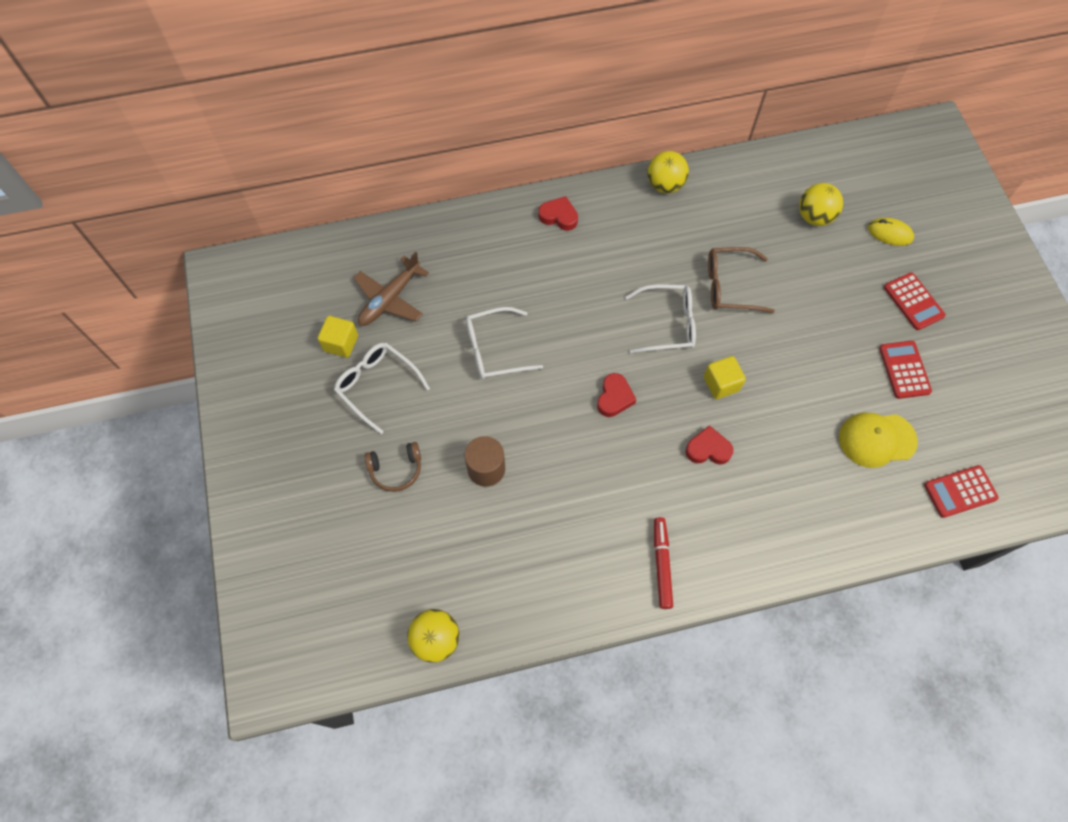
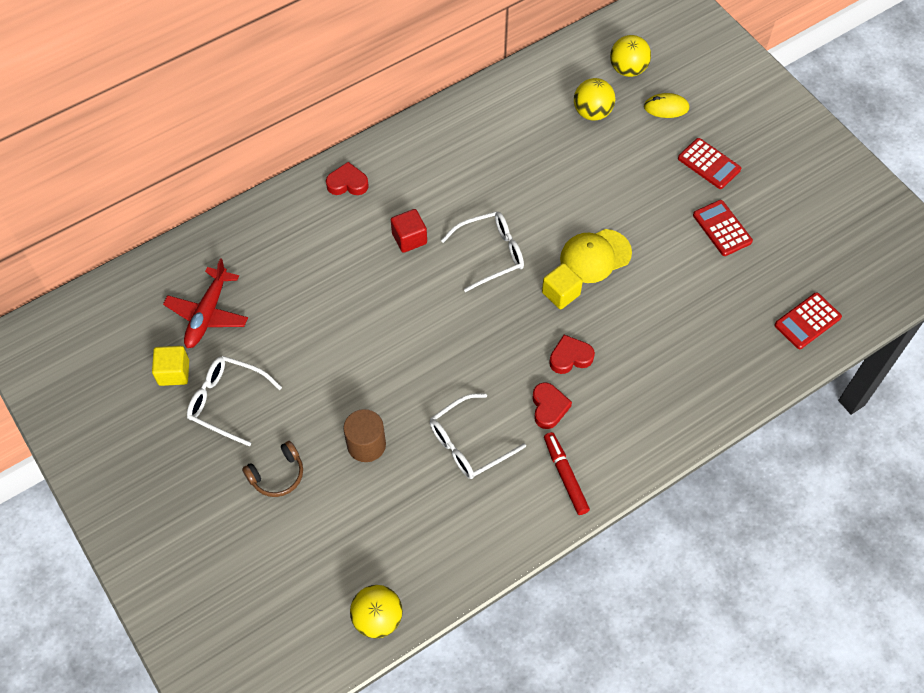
camera: 20 degrees left, 5 degrees down
brown plane [353,251,429,326] -> red plane [163,258,248,348]
white glasses [466,307,543,379] -> white glasses moved to [430,393,526,479]
red heart [597,373,637,417] -> red heart moved to [532,382,572,429]
yellow ball [647,151,689,193] -> yellow ball moved to [610,35,651,77]
brown glasses [708,247,775,313] -> none
yellow cap [839,413,918,468] -> yellow cap moved to [560,229,632,283]
none -> red cube [391,209,427,253]

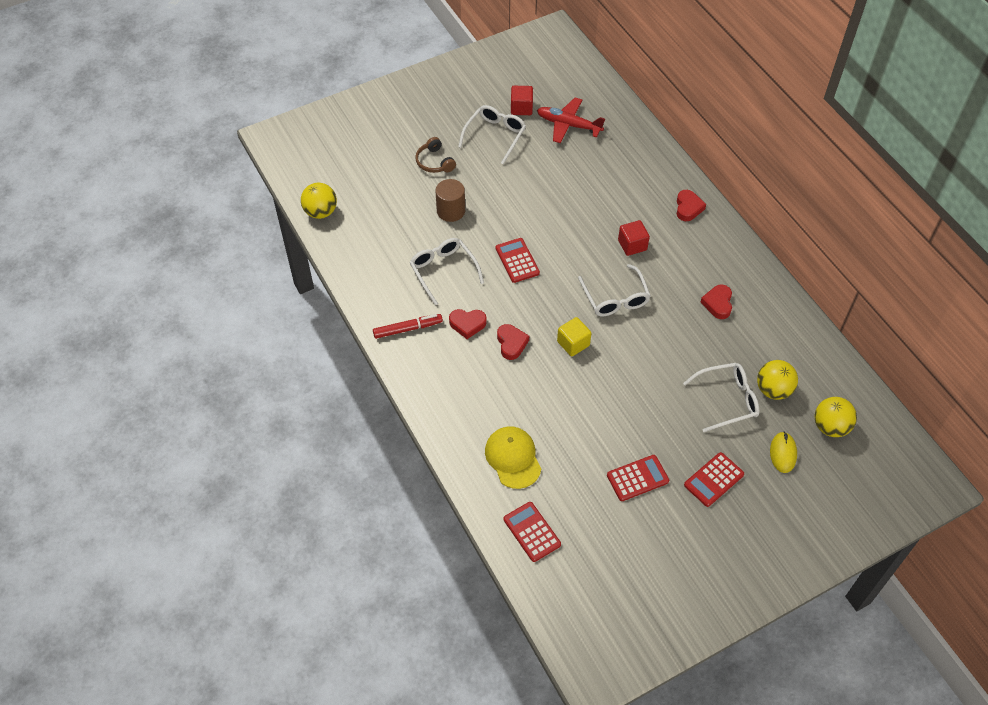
camera: 95 degrees right, 5 degrees down
yellow cube [152,346,189,386] -> red cube [511,86,533,115]
yellow cap [560,229,632,283] -> yellow cap moved to [485,426,541,489]
none -> red calculator [496,238,540,283]
none -> white glasses [683,363,759,432]
none -> red heart [700,284,732,319]

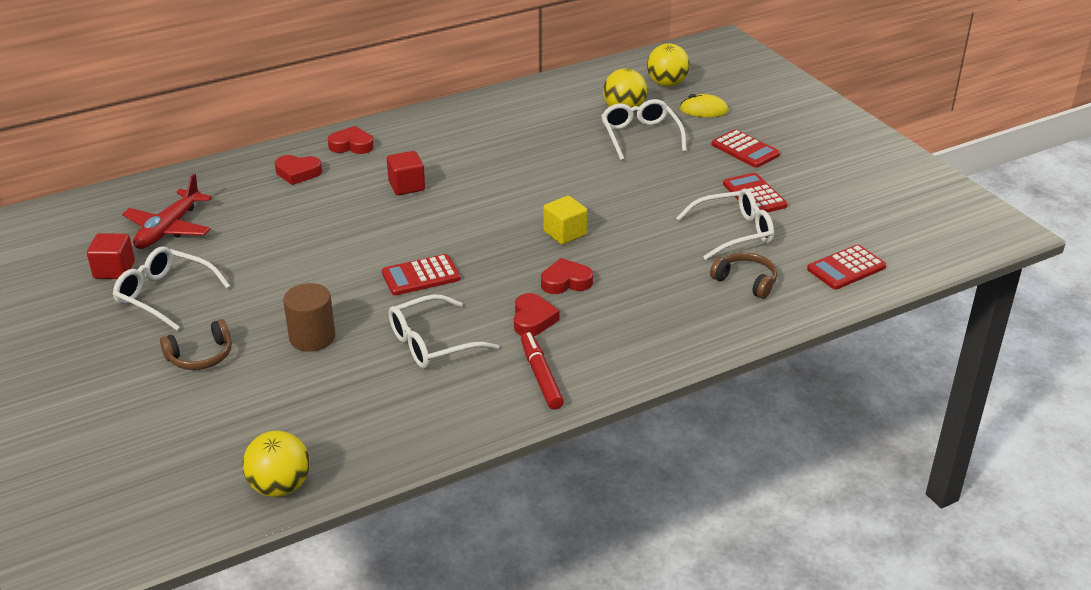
camera: 90 degrees left, 20 degrees down
yellow cap [485,426,541,489] -> brown headphones [710,253,777,299]
white glasses [578,264,651,316] -> white glasses moved to [676,188,774,260]
red heart [700,284,732,319] -> red heart moved to [275,155,322,185]

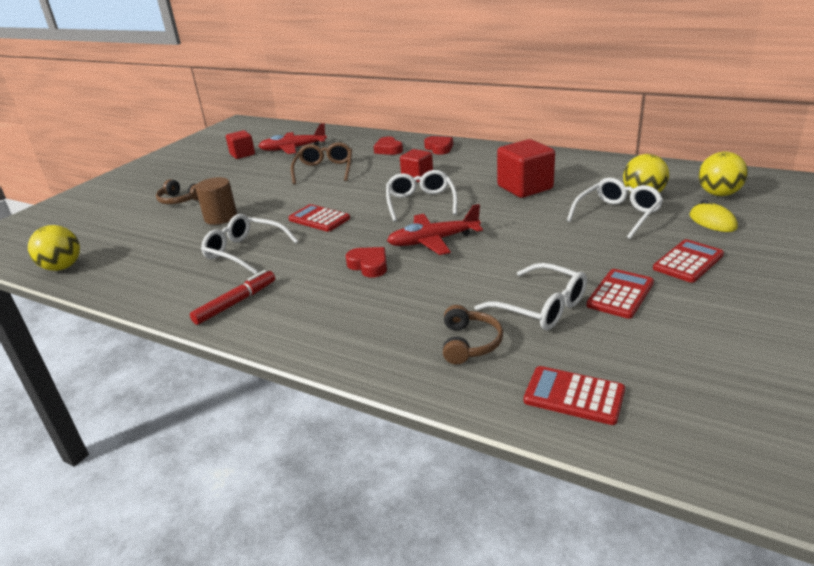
camera: 60 degrees right, 5 degrees down
white glasses [113,246,230,331] -> white glasses moved to [386,170,457,222]
red heart [514,293,559,336] -> none
yellow cube [543,196,587,245] -> red plane [387,204,483,255]
red calculator [712,129,780,168] -> red calculator turned 150 degrees counterclockwise [653,239,724,283]
none -> brown glasses [291,142,352,184]
none -> red cube [497,139,555,198]

